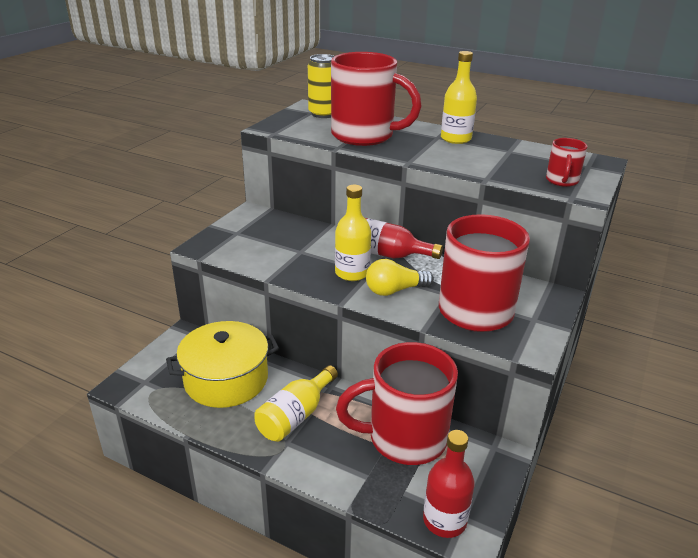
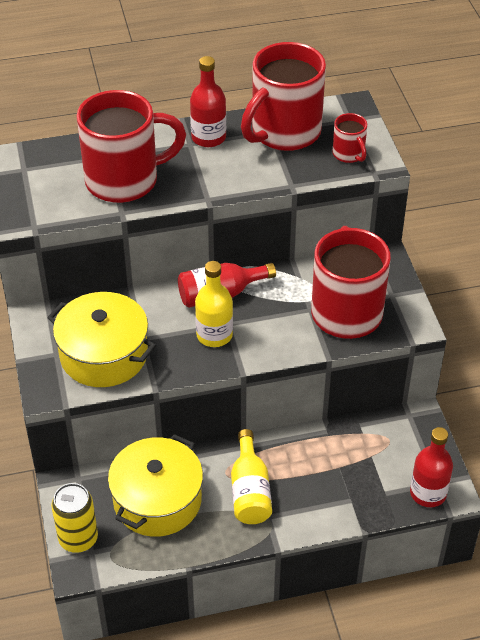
camera: 40 degrees left, 15 degrees up
yellow can [308,54,334,118] -> yellow can moved to [51,483,98,553]
red mug [336,342,458,465] -> red mug moved to [241,42,326,151]
yellow light bulb [366,259,434,296] -> none
yellow bottle [441,51,477,144] -> red bottle [190,56,226,147]
none -> yellow pot [47,292,156,387]

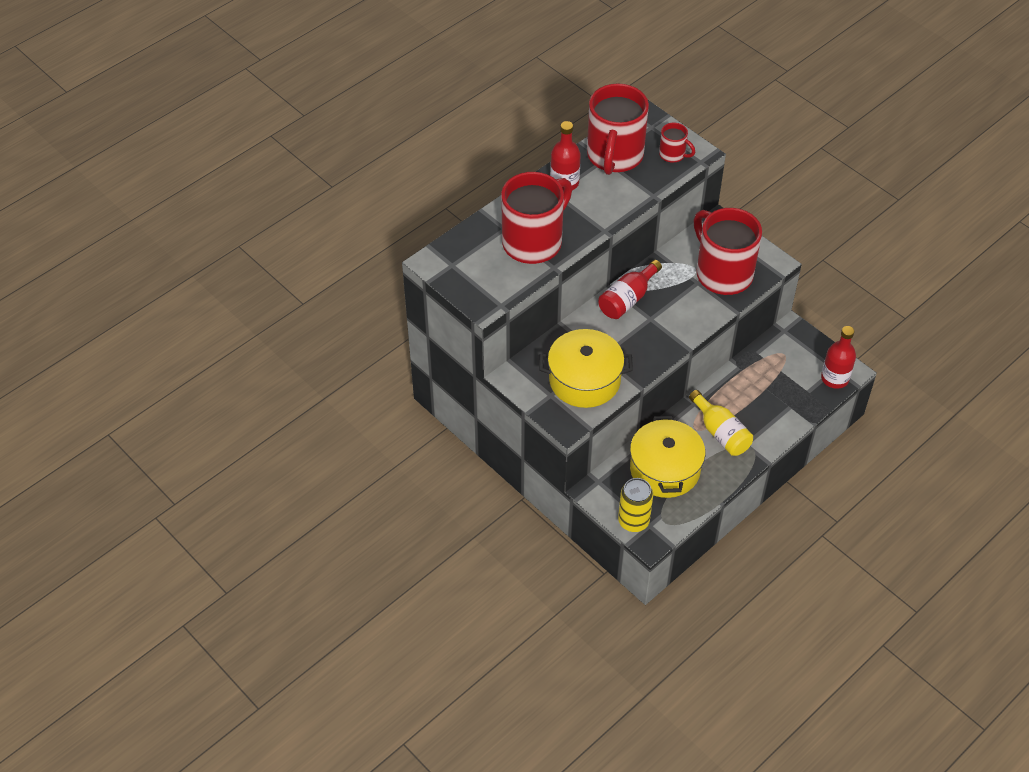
camera: 30 degrees left, 5 degrees up
yellow bottle [195,261,233,347] -> none

